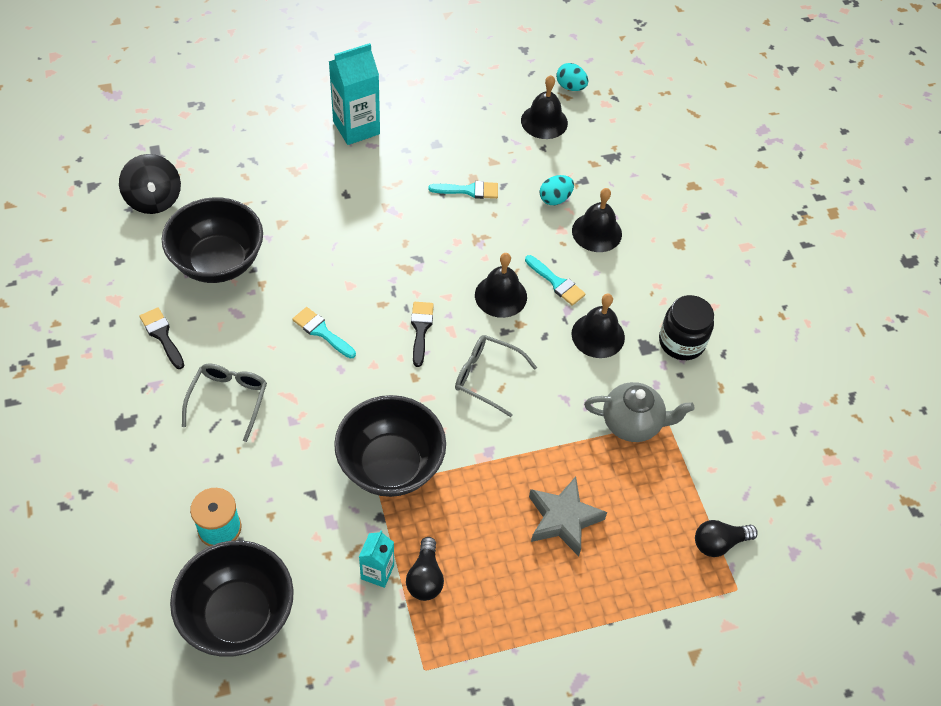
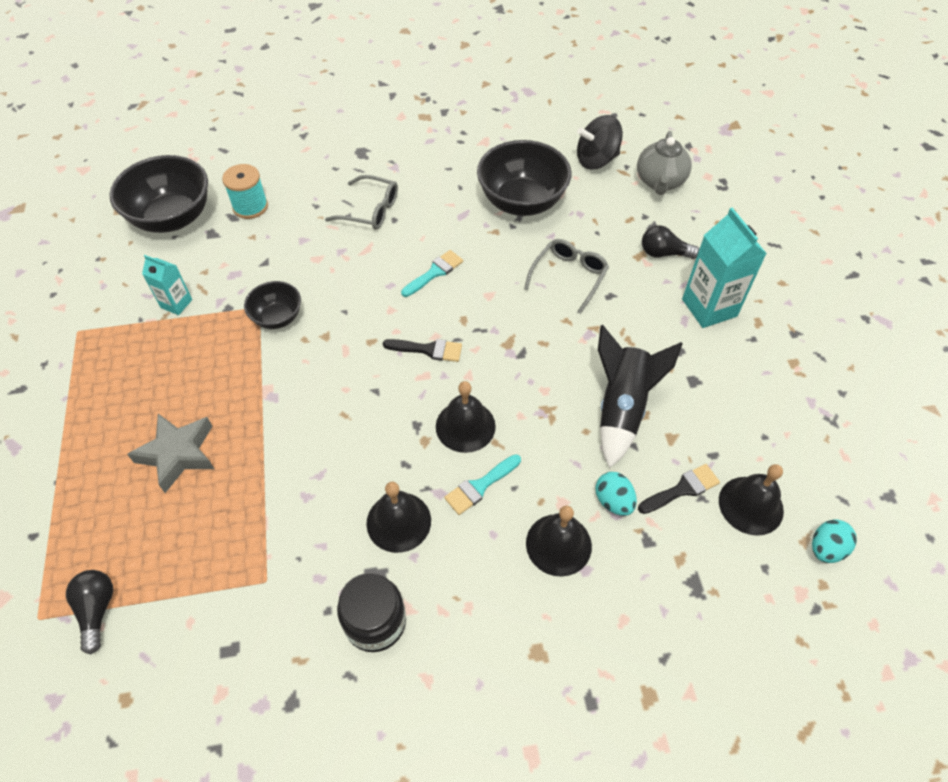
camera: 100 degrees right, 0 degrees up
black brush [139,307,184,369] -> black brush moved to [638,464,720,514]
black bowl [334,395,446,497] -> black bowl [244,281,301,329], size x0.54
black light bulb [406,537,444,601] -> black light bulb moved to [642,225,699,259]
turquoise brush [429,181,498,199] -> black rocket [598,325,682,468]
grey glasses [455,335,537,417] -> grey glasses moved to [524,239,609,314]
grey teapot [584,382,694,442] -> grey teapot moved to [637,131,692,195]

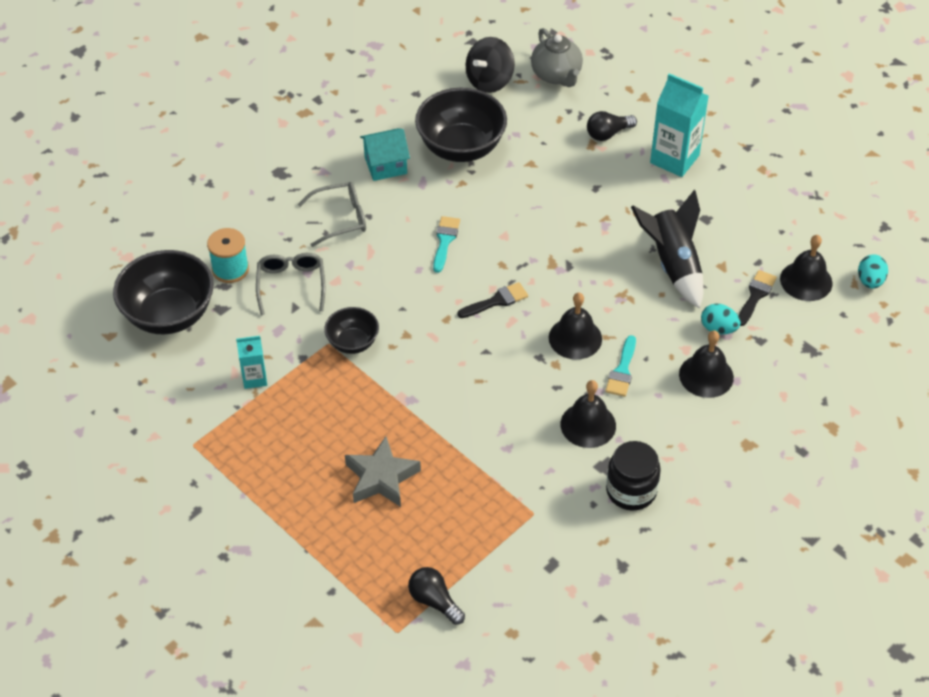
camera: 35 degrees left, 5 degrees down
grey glasses [524,239,609,314] -> grey glasses moved to [256,253,325,315]
none -> turquoise house [360,128,410,181]

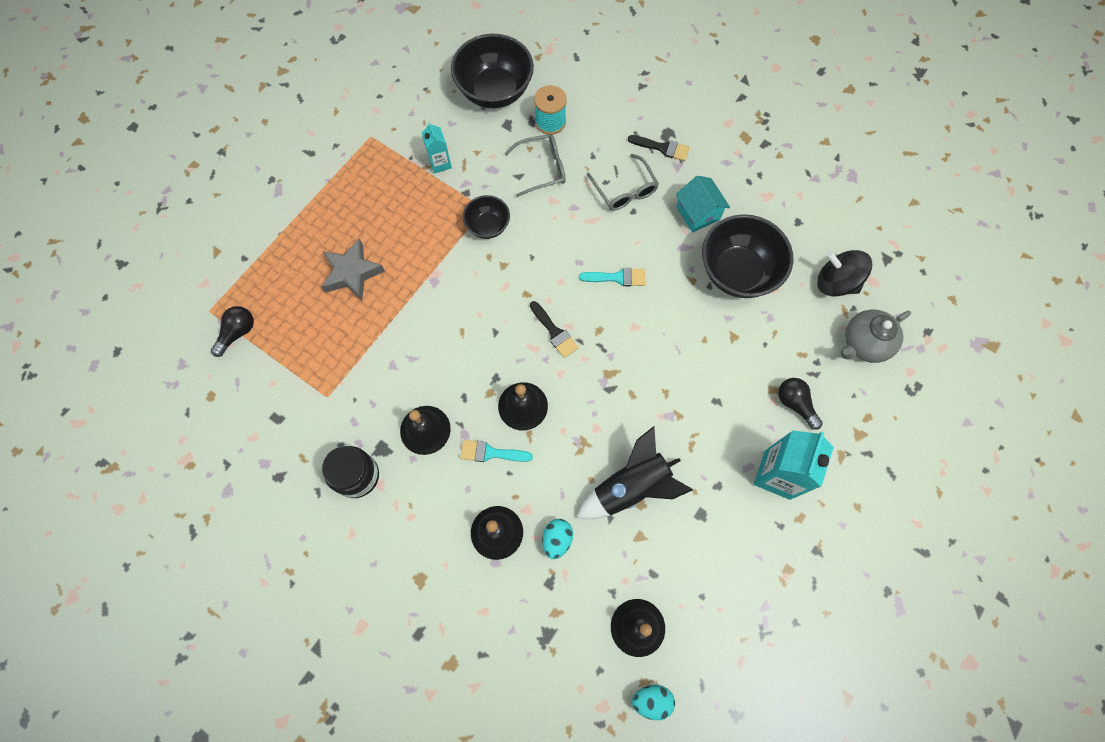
camera: 80 degrees right, 20 degrees up
black brush [738,270,777,326] -> black brush moved to [628,135,690,161]

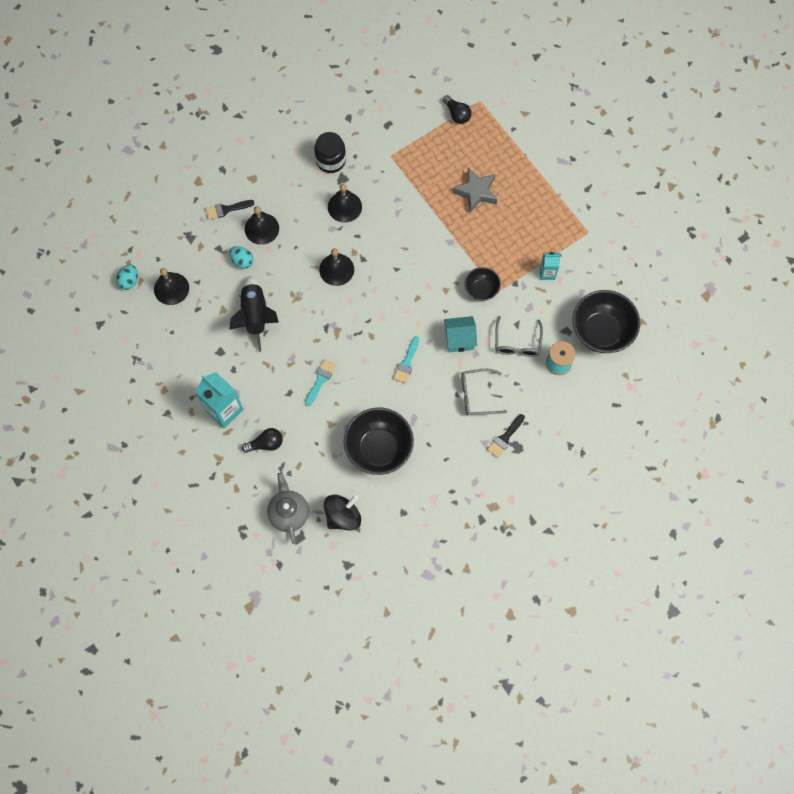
camera: 110 degrees right, 0 degrees up
turquoise brush [460,440,533,462] -> turquoise brush moved to [305,359,336,406]
black brush [530,301,579,358] -> black brush moved to [205,200,254,220]
turquoise house [676,176,730,232] -> turquoise house moved to [444,316,477,352]

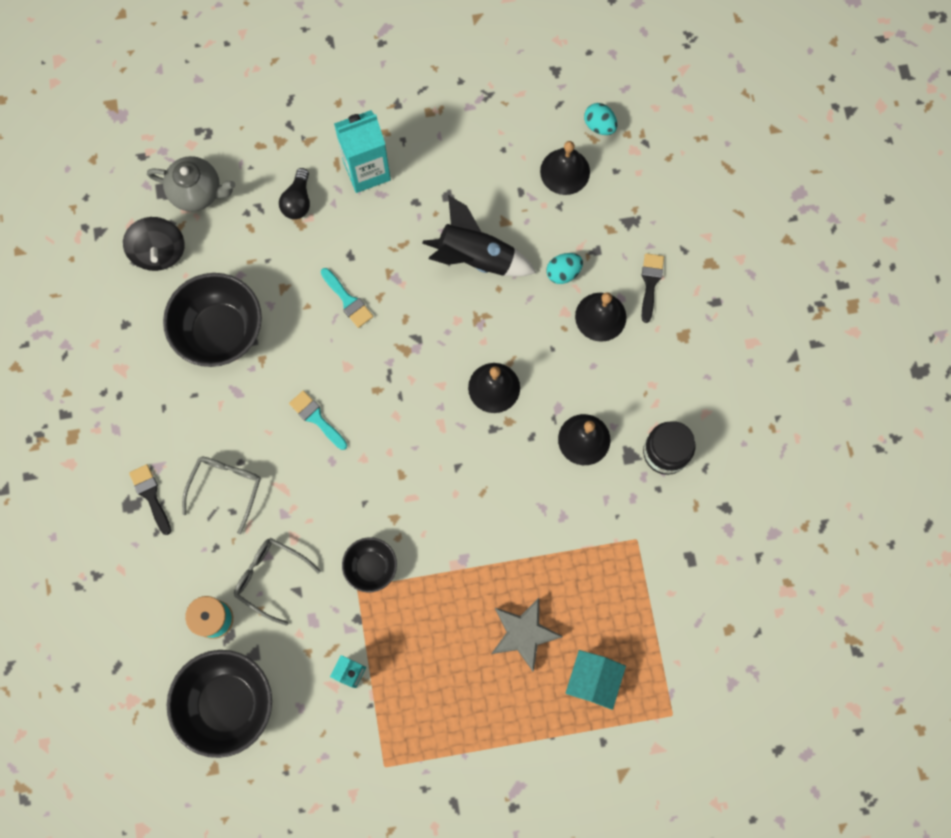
camera: 115 degrees right, 5 degrees up
black light bulb [442,95,472,124] -> none
turquoise house [444,316,477,352] -> turquoise house moved to [566,650,626,710]

